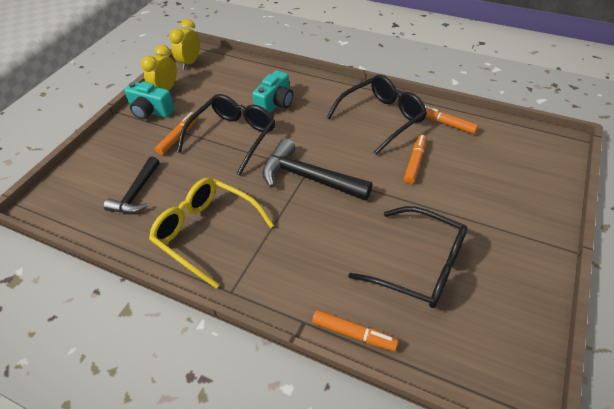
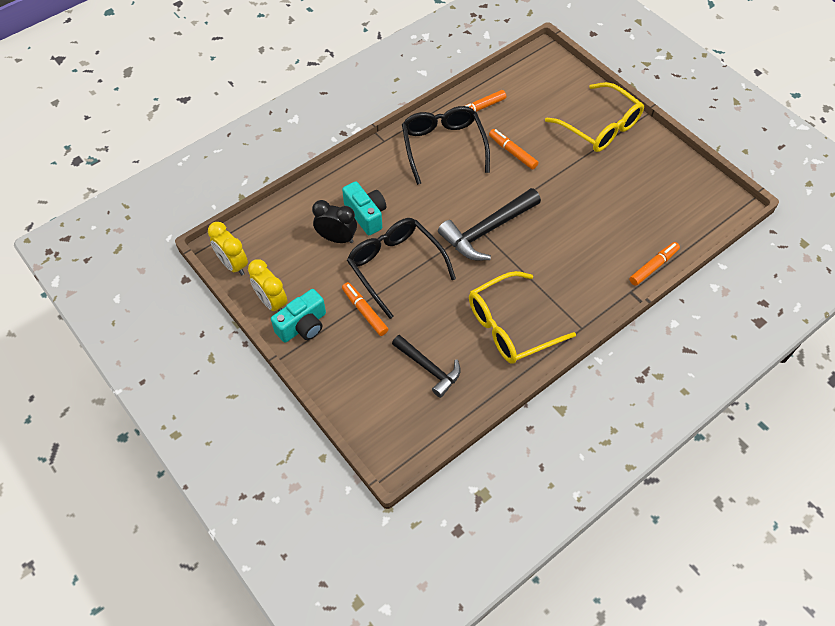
camera: 65 degrees left, 10 degrees up
black glasses [348,206,468,308] -> none
none -> black clock [312,200,357,243]
none -> yellow glasses [545,82,644,152]

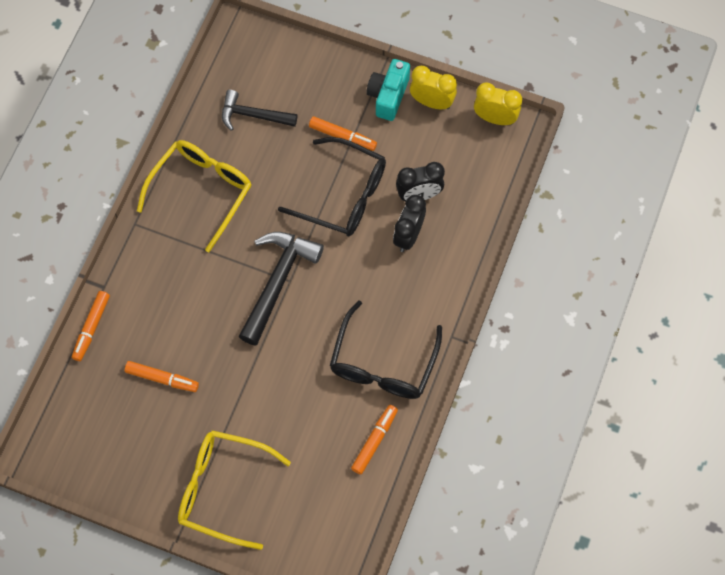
camera: 150 degrees right, 10 degrees up
turquoise camera [342,181,387,235] -> black clock [393,195,426,252]
black glasses [402,106,490,185] -> black glasses turned 60 degrees clockwise [330,301,442,399]
orange marker [489,129,538,170] -> orange marker moved to [125,361,199,392]

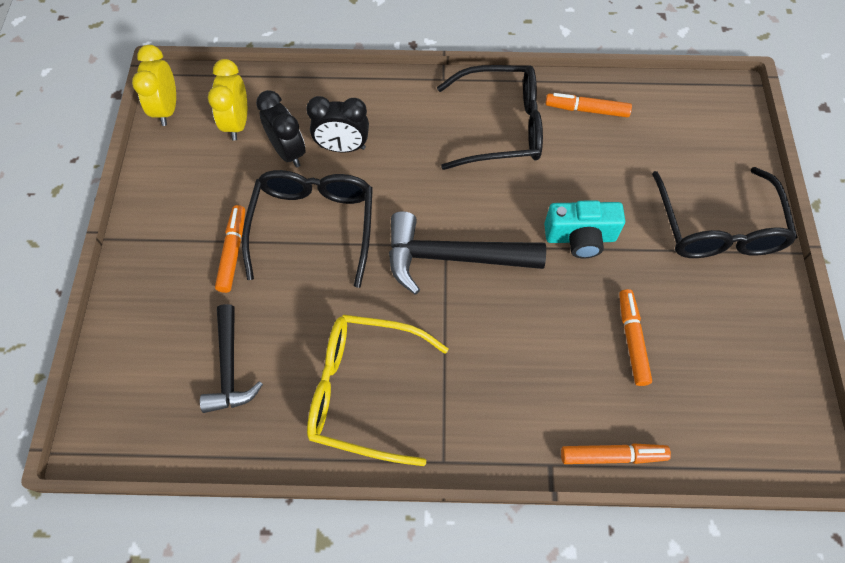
camera: 110 degrees left, 5 degrees down
yellow glasses [178,430,291,550] -> black glasses [652,167,797,258]
turquoise camera [367,59,410,121] -> turquoise camera moved to [544,200,625,258]
yellow clock [410,66,457,109] -> yellow clock moved to [208,59,247,141]

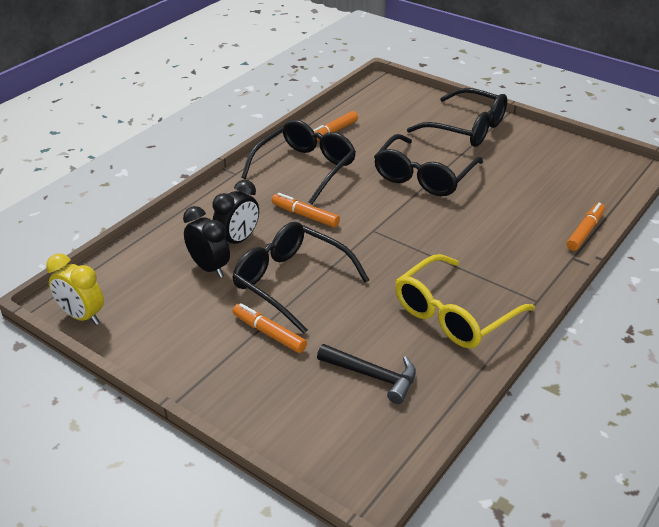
camera: 55 degrees left, 25 degrees down
yellow clock [208,59,247,141] -> none
black clock [256,90,305,168] -> black clock turned 45 degrees clockwise [183,206,230,278]
black hammer [389,211,546,295] -> none
turquoise camera [544,200,625,258] -> black glasses [374,134,483,196]
orange marker [619,289,652,386] -> orange marker moved to [272,193,340,227]

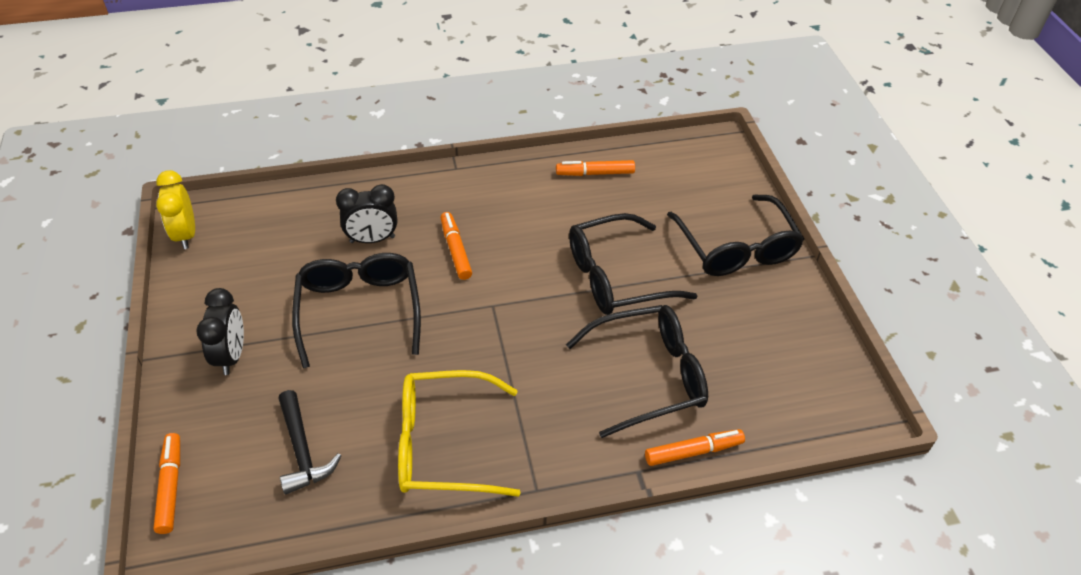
camera: 40 degrees right, 10 degrees up
black clock [183,206,230,278] -> black clock moved to [196,288,244,375]
orange marker [233,303,307,353] -> orange marker moved to [154,433,180,534]
black glasses [241,120,356,204] -> black glasses moved to [566,305,708,438]

